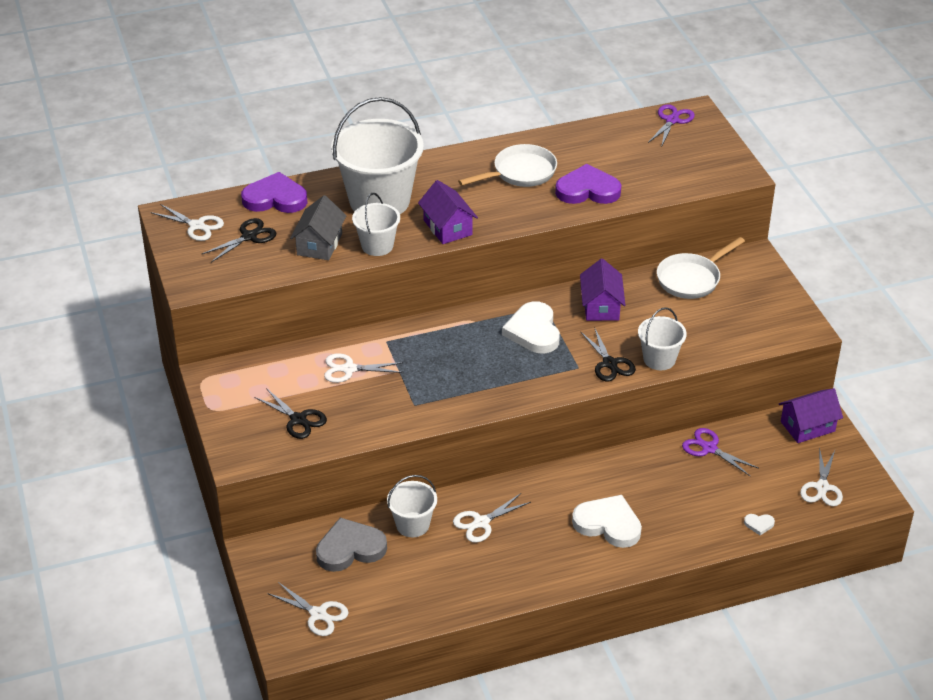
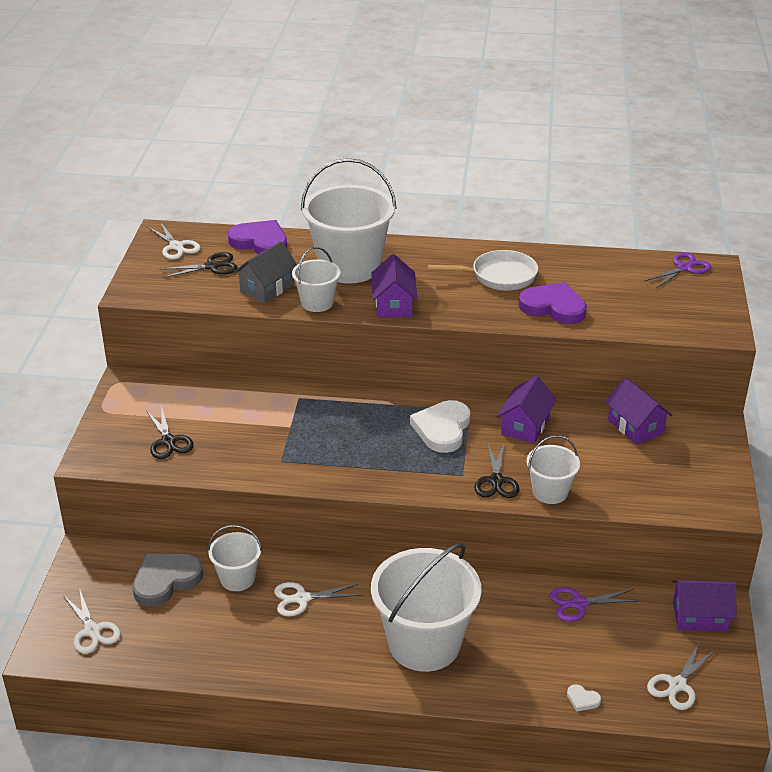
camera: 25 degrees right, 5 degrees down
grey heart [316,517,387,572] -> grey heart turned 45 degrees counterclockwise [132,553,203,607]
white scissors [324,353,403,383] -> none
white heart [572,495,642,548] -> white bucket [371,543,482,672]
white pan [657,237,745,299] -> purple house [605,377,673,445]
purple scissors [682,428,758,476] -> purple scissors turned 75 degrees counterclockwise [550,587,638,622]

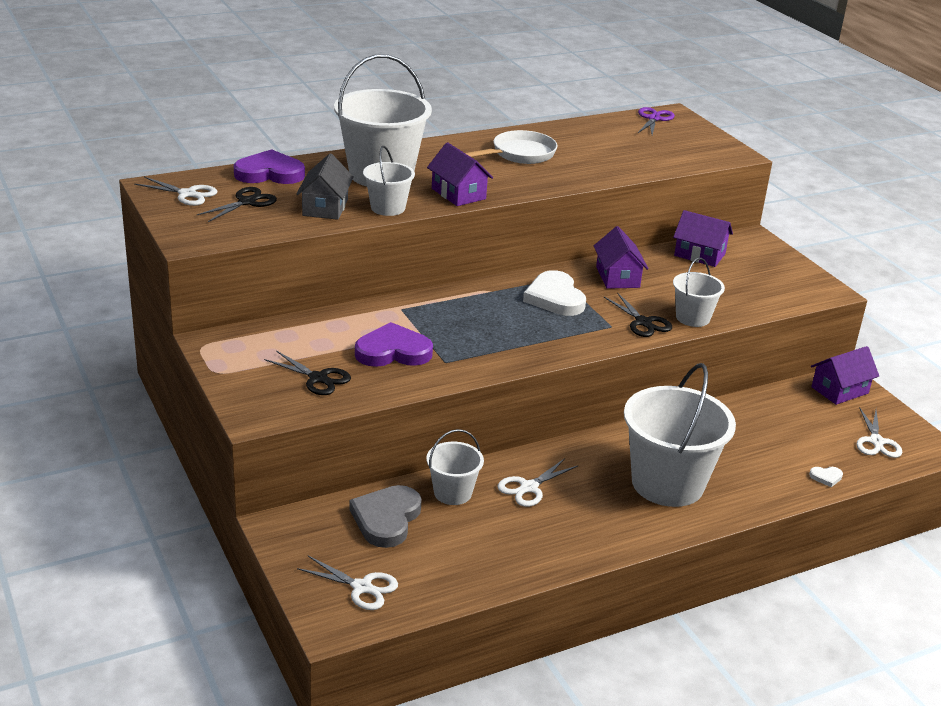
camera: 35 degrees left, 5 degrees down
purple heart [519,282,587,324] -> purple heart moved to [355,322,433,367]
purple scissors [550,587,638,622] -> none

